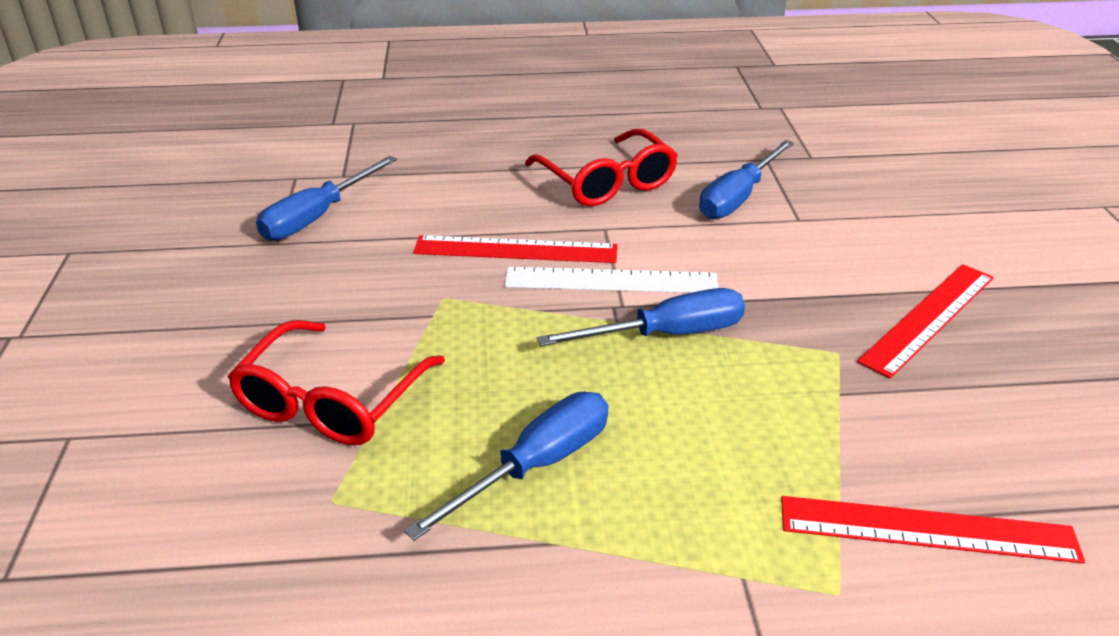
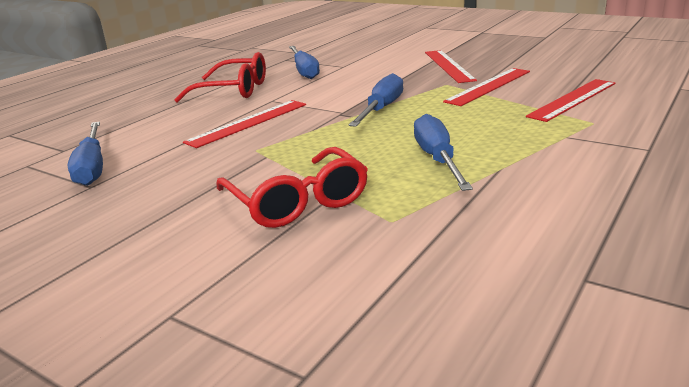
camera: 50 degrees left, 10 degrees down
white ruler [505,267,718,293] -> none
none -> red ruler [443,68,530,106]

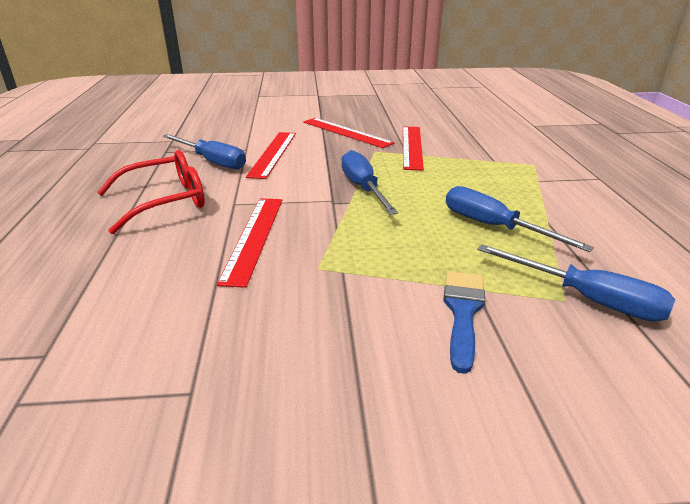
camera: 40 degrees left, 5 degrees up
blue screwdriver [68,121,103,186] -> blue screwdriver moved to [477,244,675,322]
red glasses [216,147,368,228] -> blue brush [443,271,485,374]
red ruler [526,79,616,122] -> red ruler moved to [246,132,296,179]

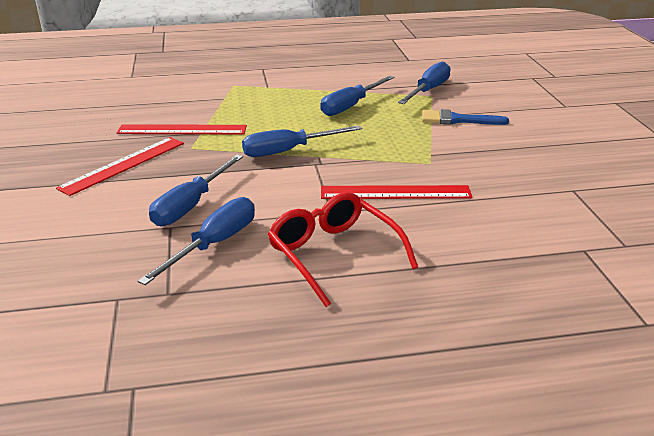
camera: 95 degrees left, 0 degrees up
red ruler [246,132,296,179] -> blue screwdriver [149,155,243,226]

